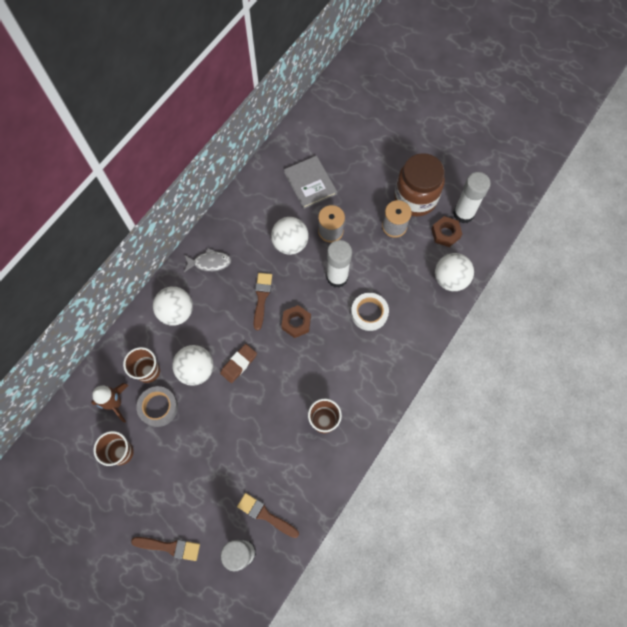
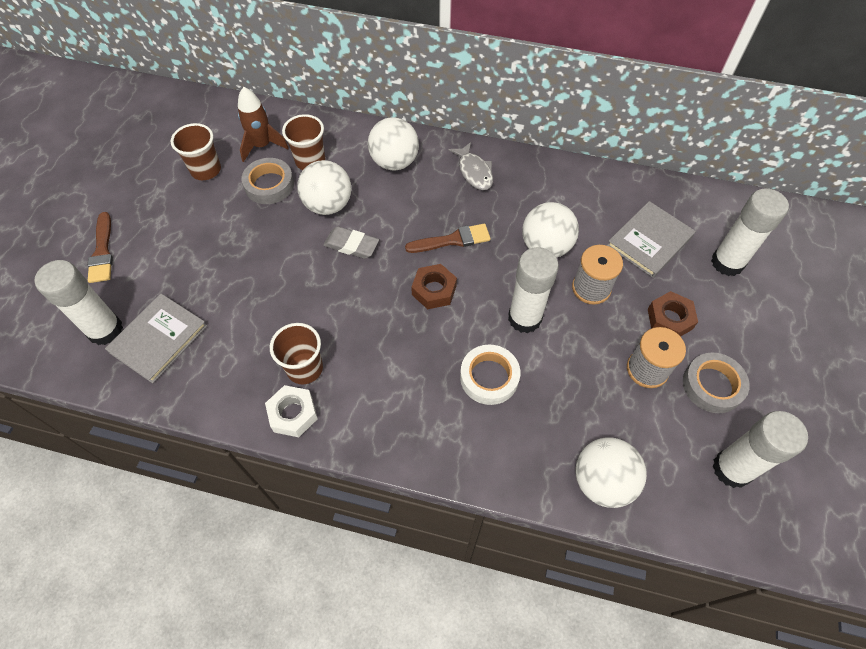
camera: 70 degrees right, 10 degrees down
brown eraser [220,344,257,383] -> grey eraser [323,226,379,259]
brown brush [237,493,299,538] -> grey book [105,294,207,383]
brown jar [394,153,445,217] -> grey tape [683,352,750,413]
brown nut [431,216,462,247] -> brown nut moved to [648,291,698,337]
none -> white nut [265,385,318,437]
none -> white glue stick [711,188,789,276]

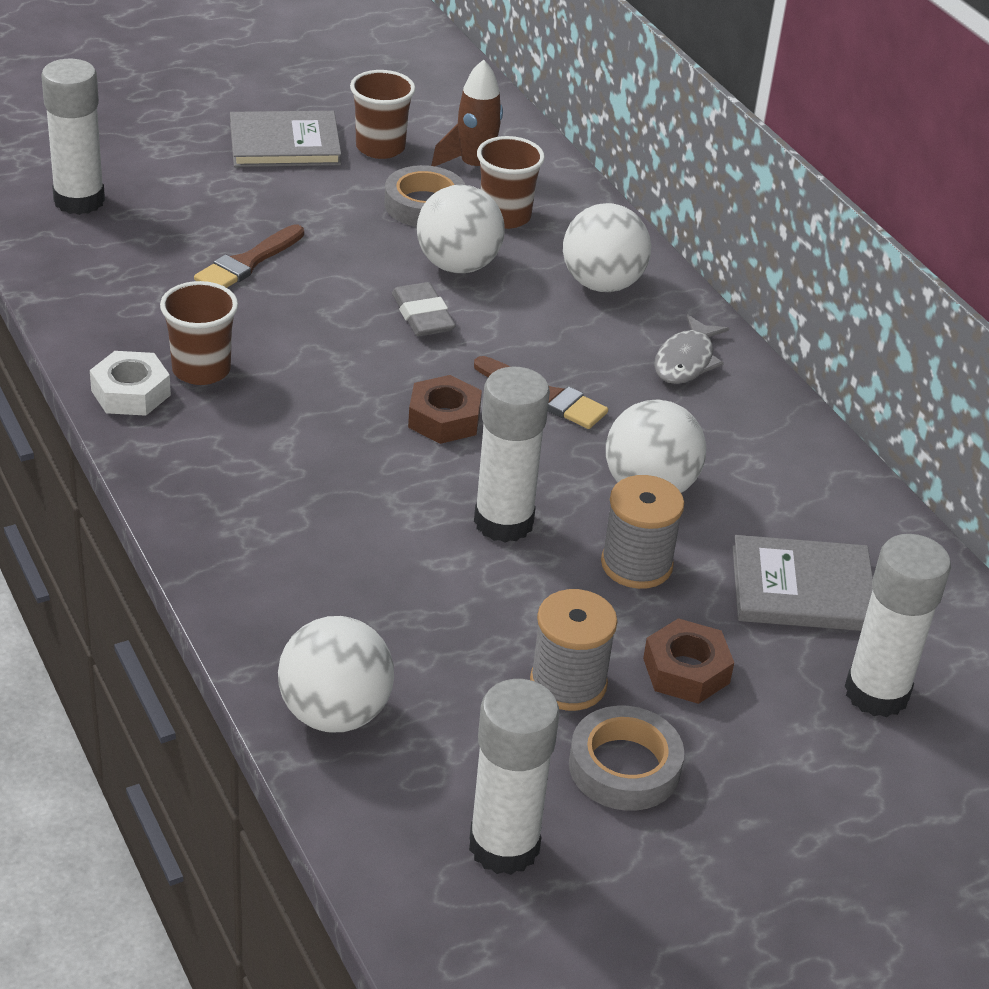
camera: 45 degrees right, 20 degrees down
brown brush [88,212,113,283] -> brown brush moved to [194,224,304,288]
grey book [105,294,207,383] -> grey book moved to [230,111,341,167]
white tape [460,345,520,405] -> none

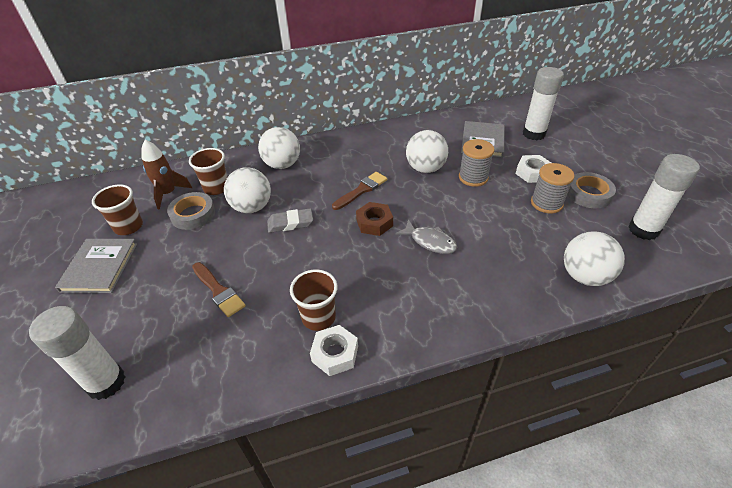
camera: 75 degrees left, 5 degrees up
white glue stick [474,367,550,542] -> none
brown nut [643,618,734,704] -> white nut [516,155,551,183]
grey fish [654,314,729,384] -> grey fish moved to [396,220,457,254]

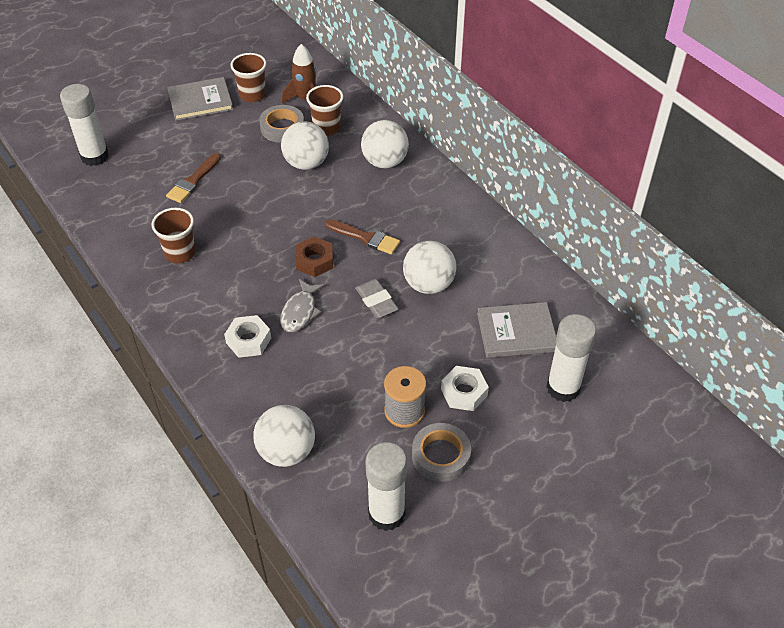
camera: 70 degrees right, 5 degrees up
grey eraser [267,208,313,233] -> grey eraser moved to [355,279,399,318]
white nut [310,325,358,376] -> white nut moved to [224,315,271,358]
grey spool [459,139,494,187] -> none

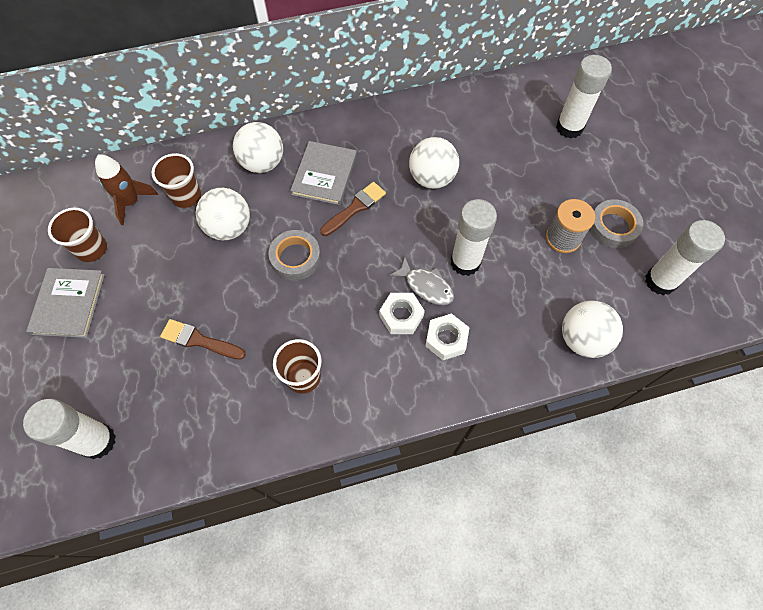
camera: 70 degrees left, 15 degrees up
brown brush [166,153,221,203] -> brown brush turned 150 degrees clockwise [160,319,246,360]
grey tape [259,105,304,143] -> grey tape moved to [268,230,321,281]
brown nut [295,237,333,277] -> none
grey eraser [355,279,399,318] -> none
white nut [441,366,489,411] -> white nut moved to [379,293,425,334]
grey book [477,302,556,358] -> grey book moved to [290,141,357,205]
none -> white glue stick [450,199,497,276]

